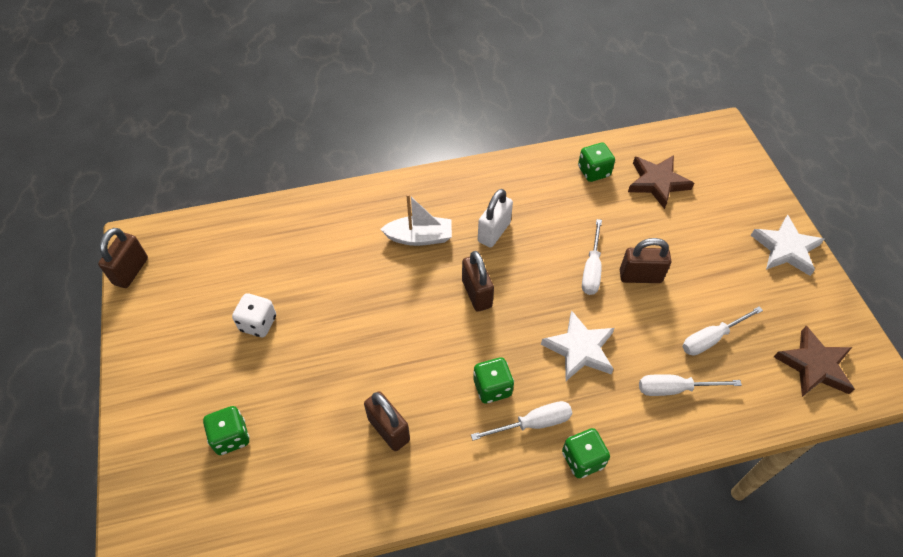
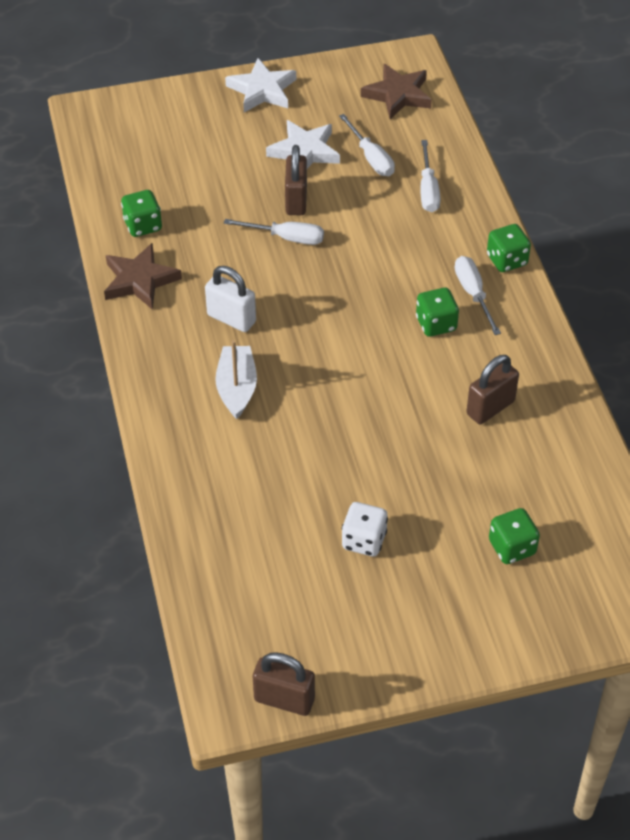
camera: 90 degrees left, 5 degrees down
brown padlock [462,251,494,312] -> none
white star [541,310,614,381] -> white star moved to [266,120,340,169]
brown star [628,155,694,209] -> brown star moved to [104,243,182,309]

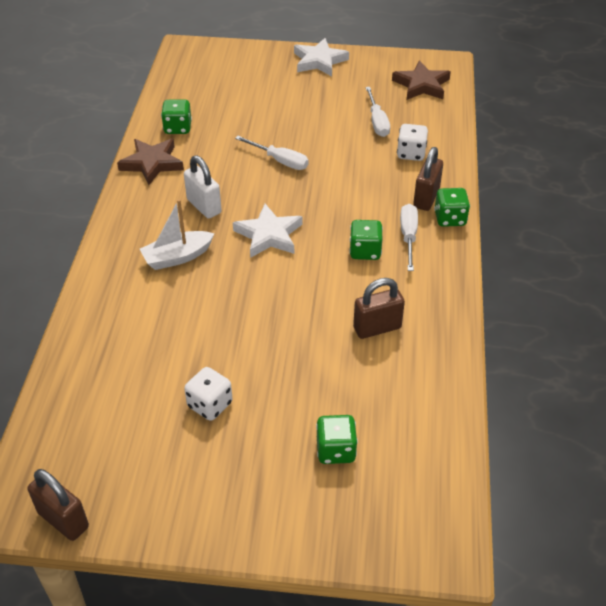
camera: 20 degrees right, 5 degrees down
white boat [215,340,257,419] -> white boat turned 135 degrees counterclockwise [140,199,215,270]
white star [266,120,340,169] -> white star moved to [233,204,302,258]
brown padlock [285,145,307,215] -> brown padlock moved to [413,147,443,211]
white screwdriver [420,140,441,212] -> white dice [397,124,428,161]

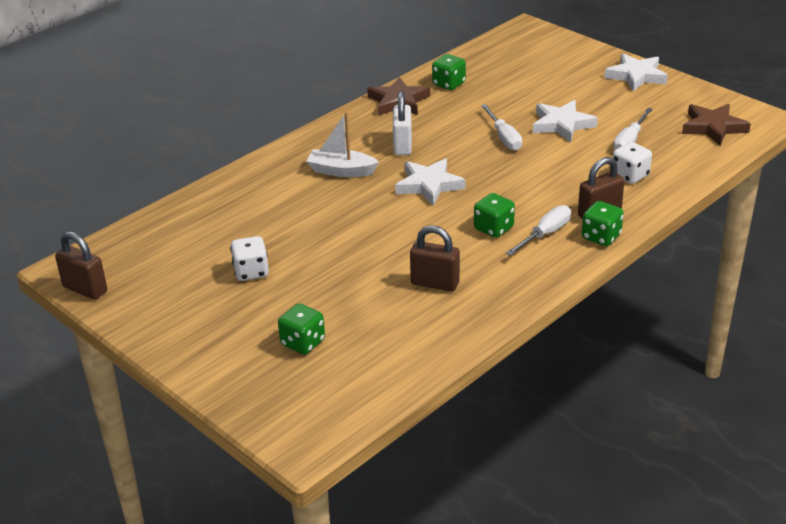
camera: 40 degrees right, 10 degrees down
brown padlock [27,469,89,541] -> brown padlock turned 45 degrees counterclockwise [55,231,107,300]
none -> white star [533,100,598,142]

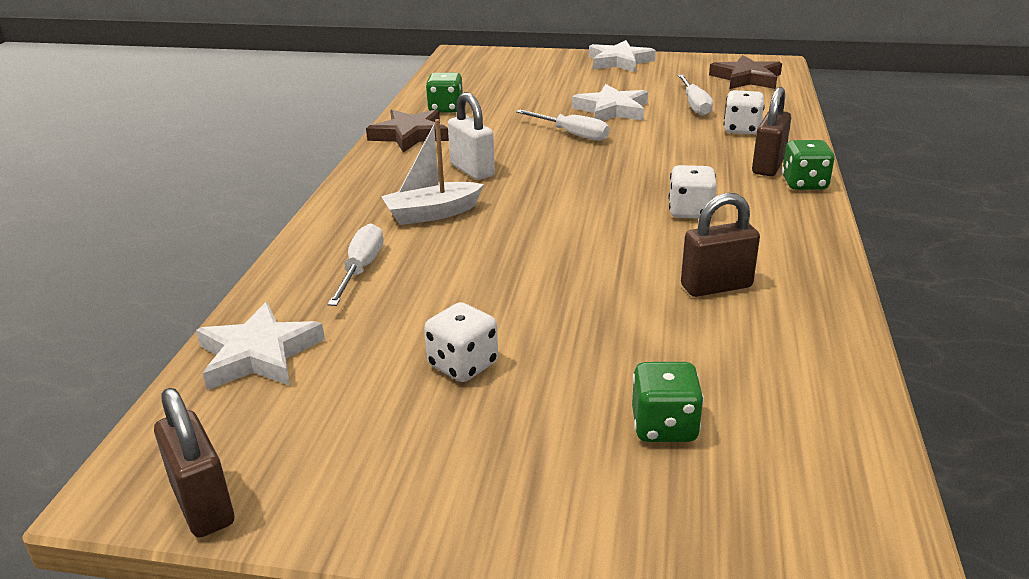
camera: 35 degrees left, 5 degrees down
brown padlock [55,231,107,300] -> brown padlock turned 60 degrees clockwise [154,388,234,538]
white star [395,158,466,206] -> white star moved to [196,302,325,390]
green dice [474,193,515,238] -> white dice [669,165,717,219]
white screwdriver [506,205,571,256] -> white screwdriver moved to [327,223,383,306]

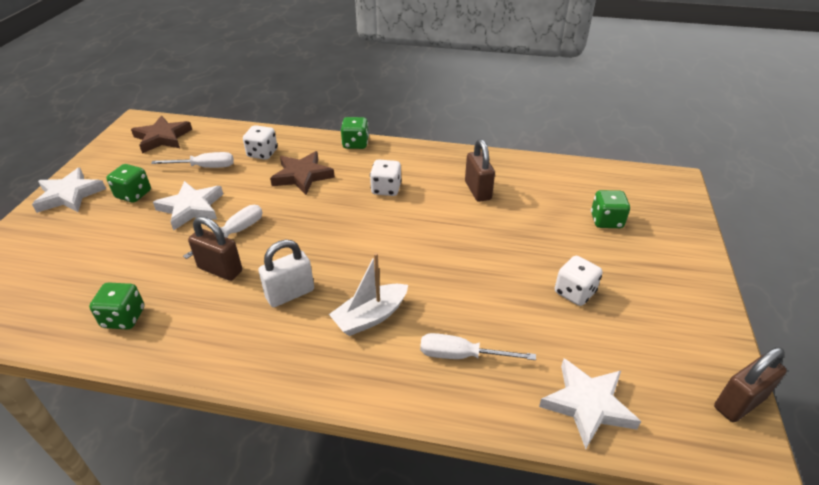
camera: 90 degrees left, 10 degrees up
brown star [366,110,449,153] -> brown star moved to [270,151,335,195]
white boat [381,119,484,225] -> white boat turned 75 degrees clockwise [329,253,408,336]
brown padlock [752,87,791,176] -> brown padlock moved to [188,216,242,281]
none -> green dice [106,164,151,203]

